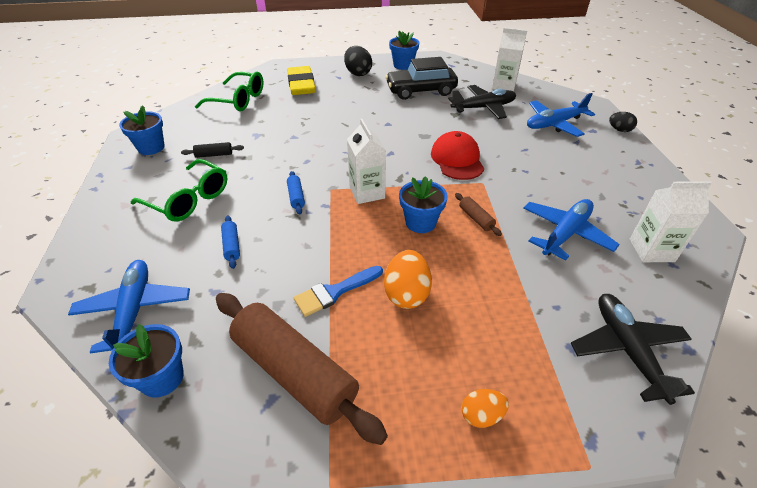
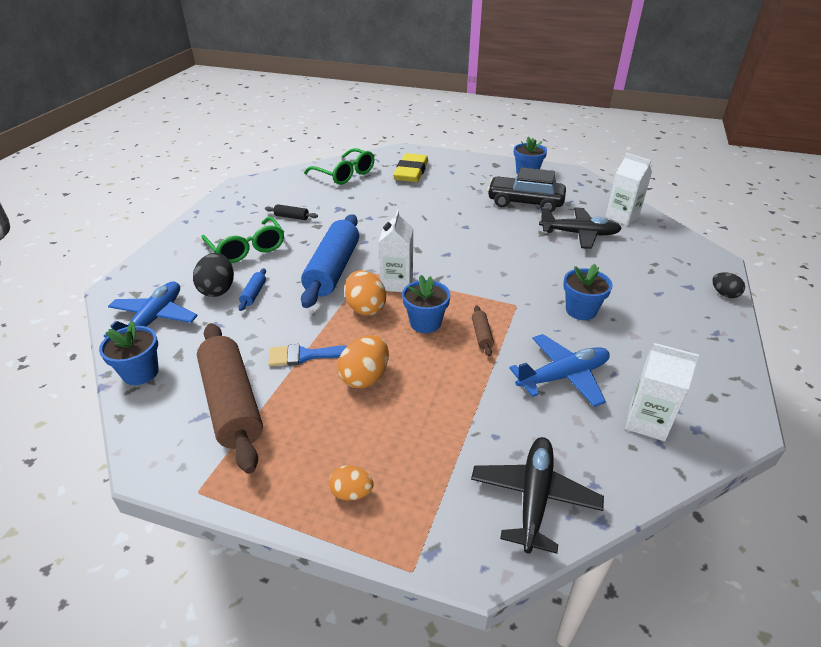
camera: 25 degrees right, 5 degrees down
blue flower pot [119,105,165,155] -> blue flower pot moved to [563,264,613,320]
blue rolling pin [287,171,305,214] -> blue rolling pin [301,214,359,308], size x2.45
black egg [344,46,372,76] -> black egg moved to [193,253,234,297]
red cap [431,131,484,180] -> none
blue plane [527,93,595,137] -> none
none -> orange egg [345,270,386,316]

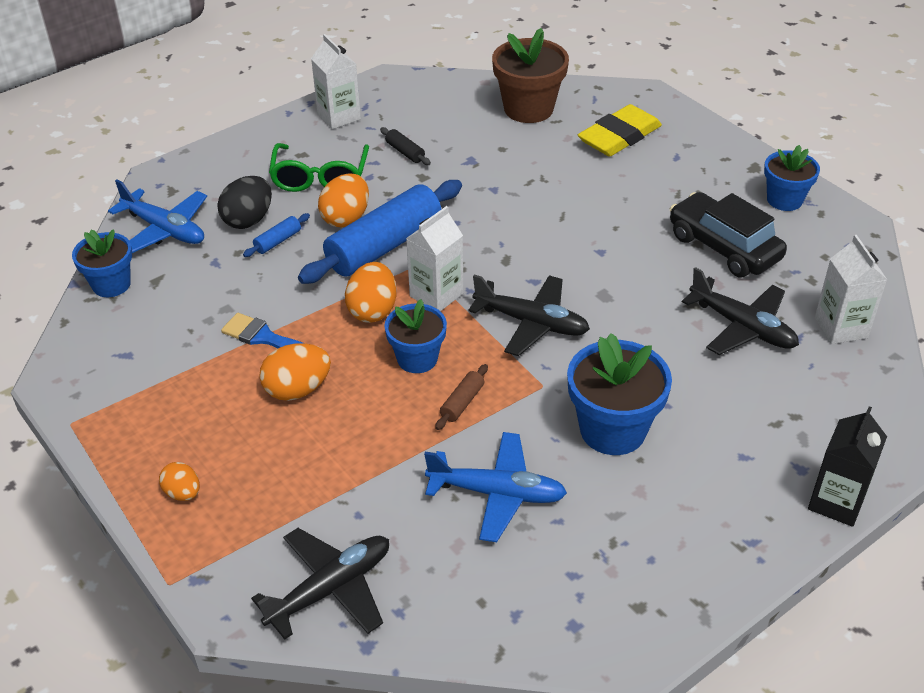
camera: 35 degrees right, 5 degrees up
blue plane [104,281,198,337] -> blue plane turned 75 degrees clockwise [108,179,207,253]
brown rolling pin [197,323,263,474] -> none
green glasses [304,148,374,185] -> brown flower pot [492,28,569,123]
blue flower pot [563,264,613,320] -> blue flower pot [567,333,672,455], size x1.54
white carton [625,343,699,441] -> white carton moved to [311,34,361,129]
black egg [712,273,745,298] -> black carton [808,406,887,527]
none -> orange egg [318,173,369,227]
none -> black plane [468,275,590,356]

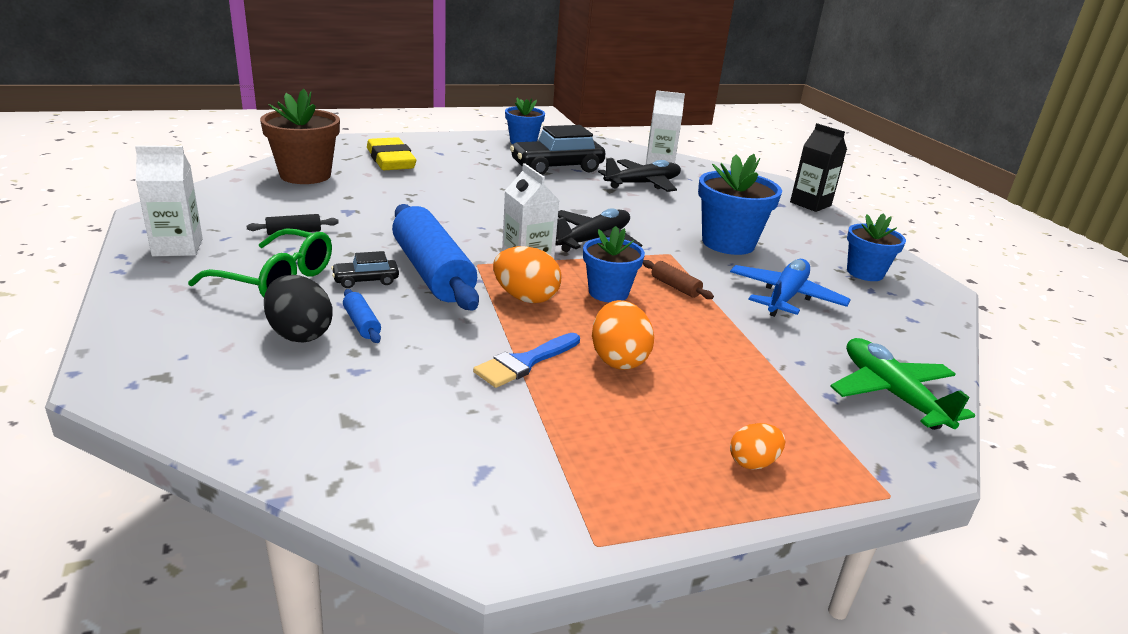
camera: 75 degrees left, 15 degrees down
blue flower pot [72,229,132,297] -> blue flower pot moved to [847,213,906,281]
blue plane [108,179,207,253] -> none
black plane [251,528,389,640] -> green plane [830,338,975,430]
orange egg [318,173,369,227] -> black car [331,251,399,288]

